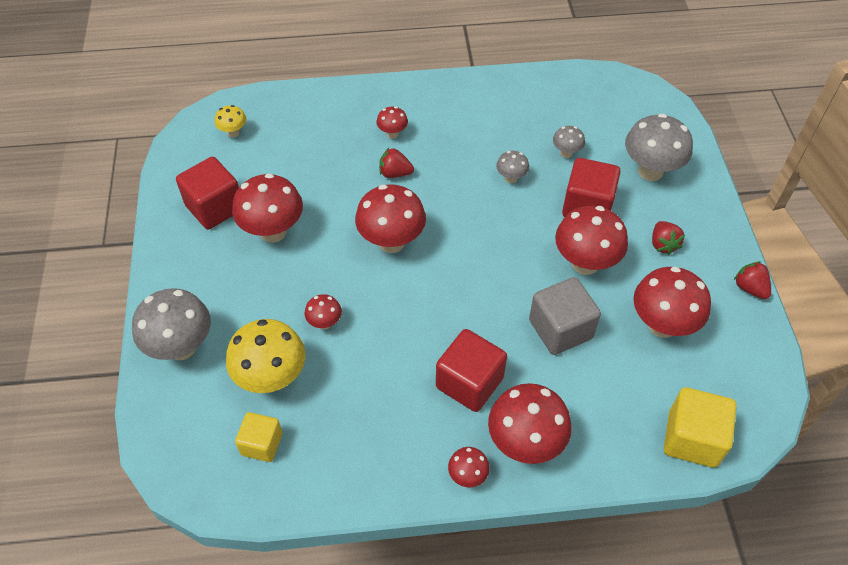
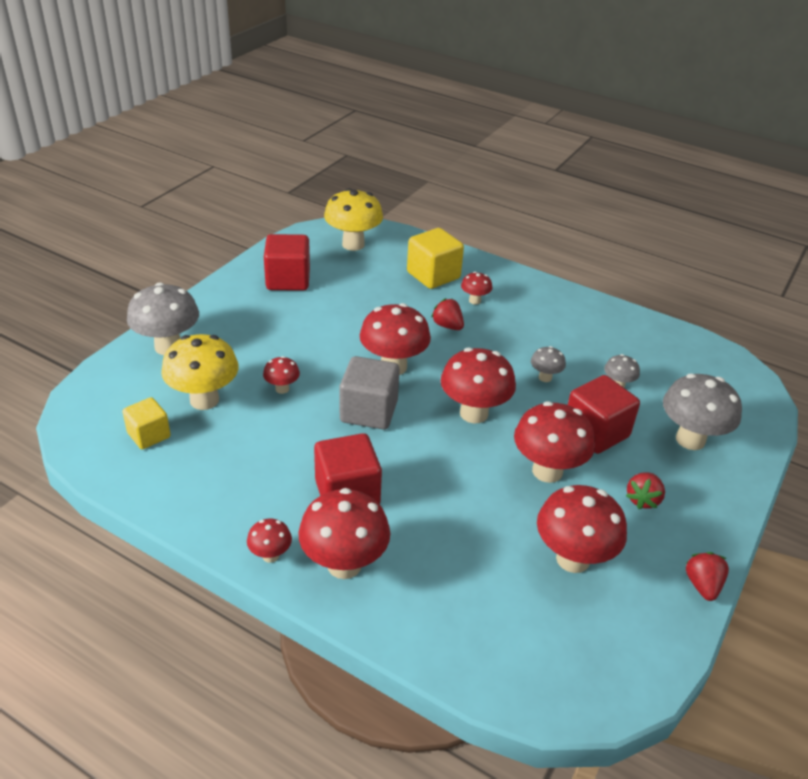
camera: 35 degrees right, 15 degrees down
yellow mushroom [215,105,246,137] -> yellow mushroom [324,188,383,251], size x2.00
red mushroom [232,173,303,242] -> red mushroom moved to [441,347,516,423]
grey cube [529,277,601,355] -> grey cube moved to [340,356,400,429]
yellow cube [664,387,737,468] -> yellow cube moved to [407,228,464,289]

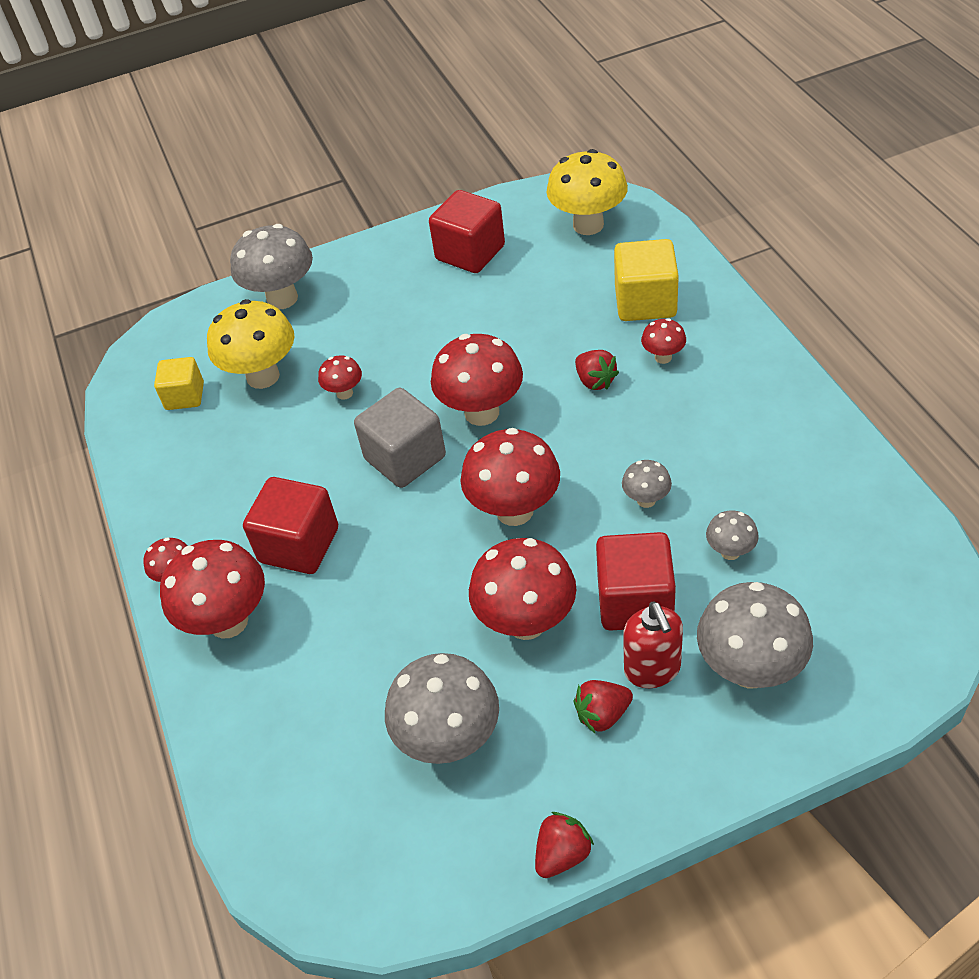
camera: 45 degrees right, 10 degrees up
red strawberry [431,298,464,330] -> red strawberry turned 150 degrees clockwise [575,350,619,390]
red mushroom [537,485,627,573] -> grey mushroom [385,653,499,764]
none -> red soap dispenser [623,602,683,688]

